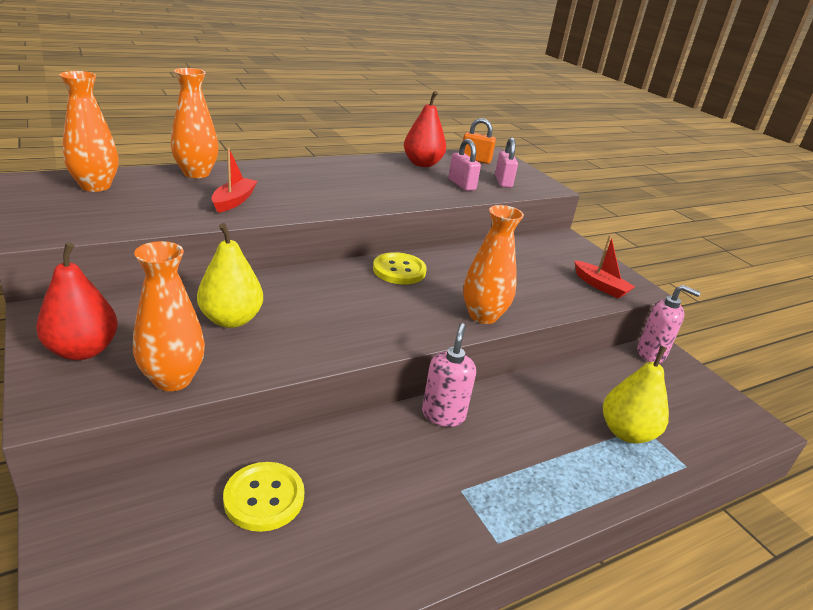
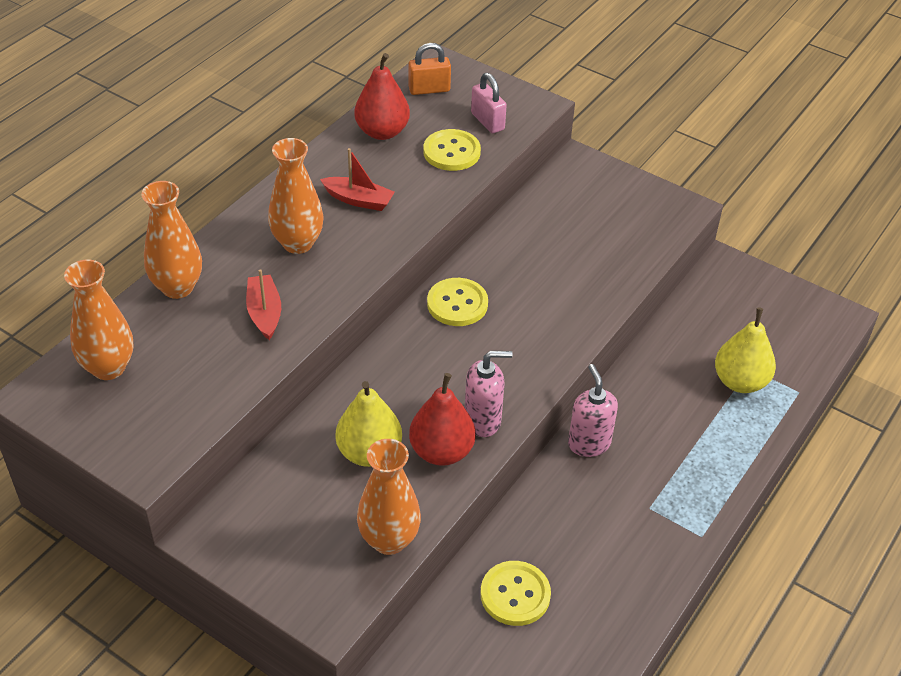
camera: 25 degrees left, 15 degrees up
red pear [36,242,118,360] -> red pear moved to [409,373,475,466]
pink padlock [448,139,481,191] -> yellow button [423,129,481,171]
orange vase [463,205,524,324] -> orange vase moved to [268,138,324,254]
red boat [574,235,635,298] -> red boat moved to [320,148,395,211]
pink soap dispenser [637,285,701,363] -> pink soap dispenser moved to [465,351,513,437]

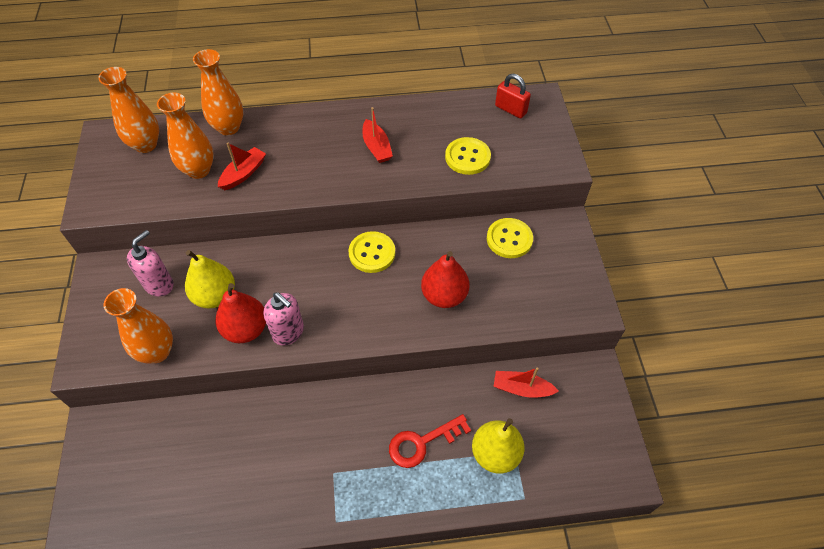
camera: 50 degrees right, 10 degrees up
orange vase [268,138,324,254] -> orange vase moved to [157,93,214,179]
red pear [354,53,410,140] -> red pear moved to [421,251,469,308]
orange padlock [408,43,451,95] -> red padlock [495,74,531,118]
pink padlock [471,73,507,133] -> none
yellow button [481,561,551,626] -> yellow button moved to [487,218,533,258]
pink soap dispenser [568,364,618,457] -> pink soap dispenser moved to [127,230,174,296]
none -> red key [389,414,471,468]
none -> red boat [493,367,559,398]

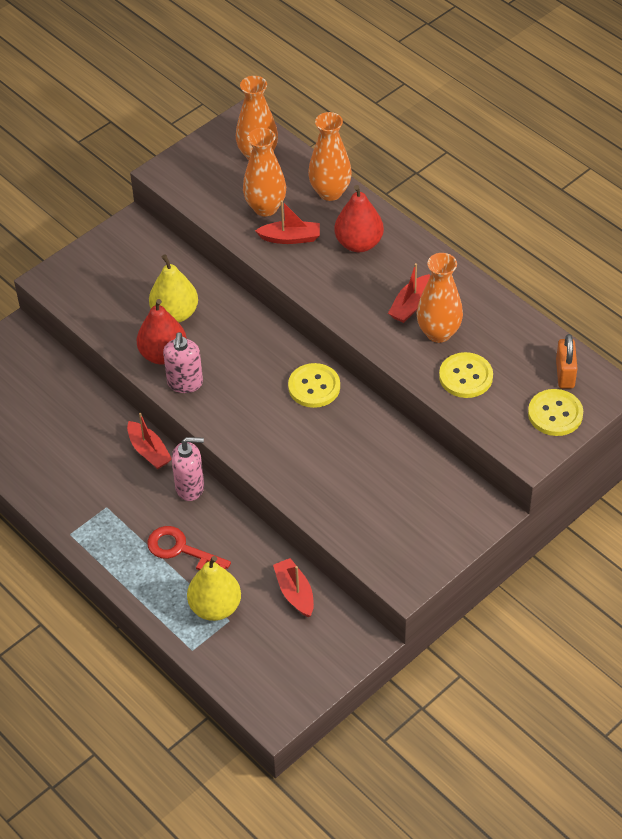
camera: 55 degrees right, 5 degrees down
orange vase [104,288,173,363] -> orange vase moved to [417,253,463,343]
pink soap dispenser [127,230,174,296] -> pink soap dispenser moved to [171,437,204,501]
red pear [421,251,469,308] -> red pear moved to [334,185,384,252]
yellow button [487,218,533,258] -> yellow button moved to [528,389,583,436]
red padlock [495,74,531,118] -> orange padlock [556,334,578,389]
none -> red boat [127,413,171,469]

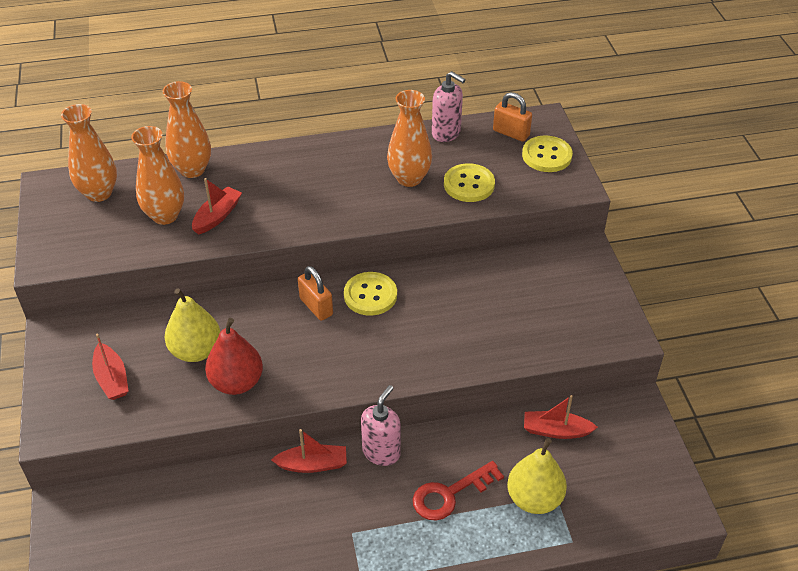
camera: 60 degrees left, 5 degrees down
pink soap dispenser [163,332,203,393] -> pink soap dispenser moved to [432,71,466,142]
red pear [334,185,384,252] -> none
red boat [388,263,430,323] -> red boat moved to [92,334,129,400]
none -> orange padlock [298,266,333,321]

